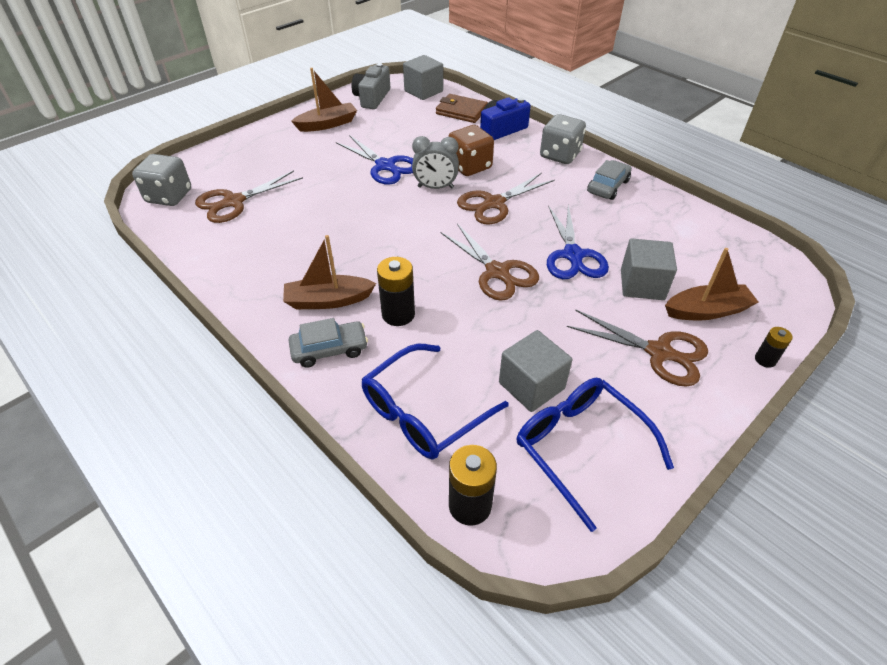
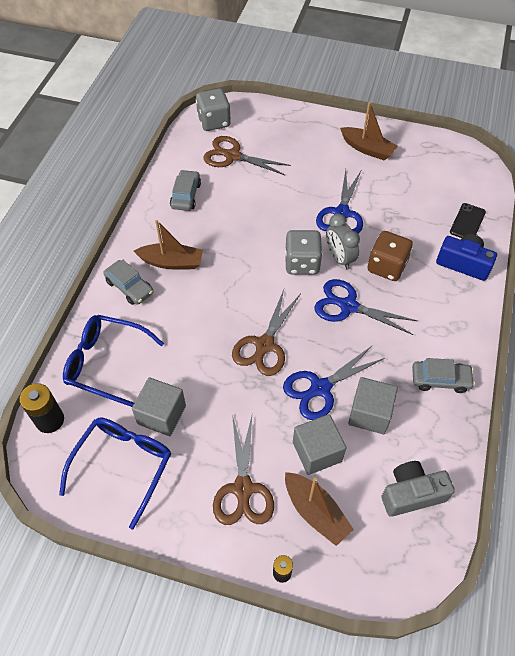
camera: 60 degrees right, 10 degrees up
brown boat [283,235,376,309] -> brown boat turned 135 degrees clockwise [134,220,203,270]
grey camera [352,63,390,109] -> grey camera moved to [382,461,455,517]
black battery [377,257,415,326] -> none
grey cube [403,55,443,100] -> grey cube moved to [348,377,398,434]
brown wallet [436,94,488,123] -> black phone [450,203,486,238]
brown scissors [457,173,555,225] -> blue scissors [314,279,418,335]
grey dice [540,114,586,164] -> grey dice moved to [285,230,322,275]
none -> grey car [170,170,201,211]

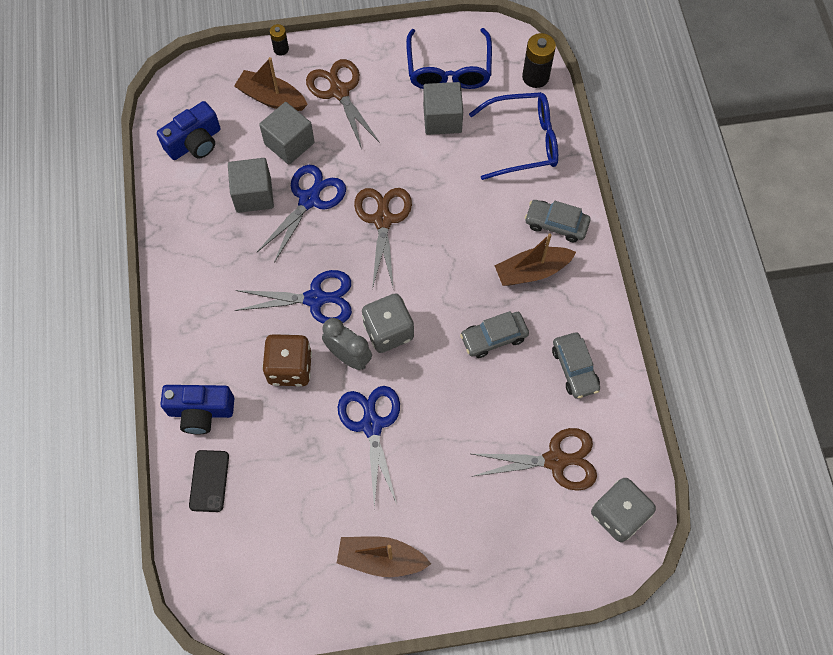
camera: 155 degrees right, 10 degrees up
grey camera [382,461,455,517] -> blue camera [157,101,220,160]
grey car [412,358,475,393] -> grey car moved to [460,311,529,358]

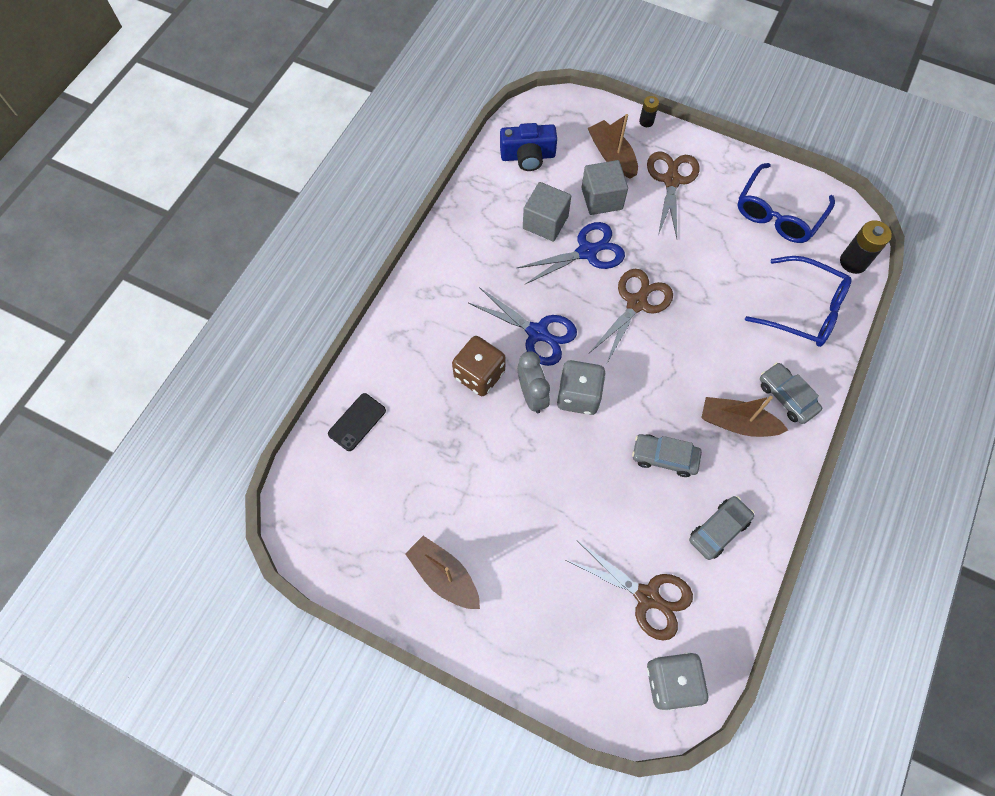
camera: 35 degrees right, 0 degrees up
blue camera [160,385,234,435] -> none
blue scissors [338,386,400,508] -> none
grey cube [423,82,463,135] -> none
grey car [552,332,600,398] -> grey car turned 150 degrees counterclockwise [689,496,754,560]

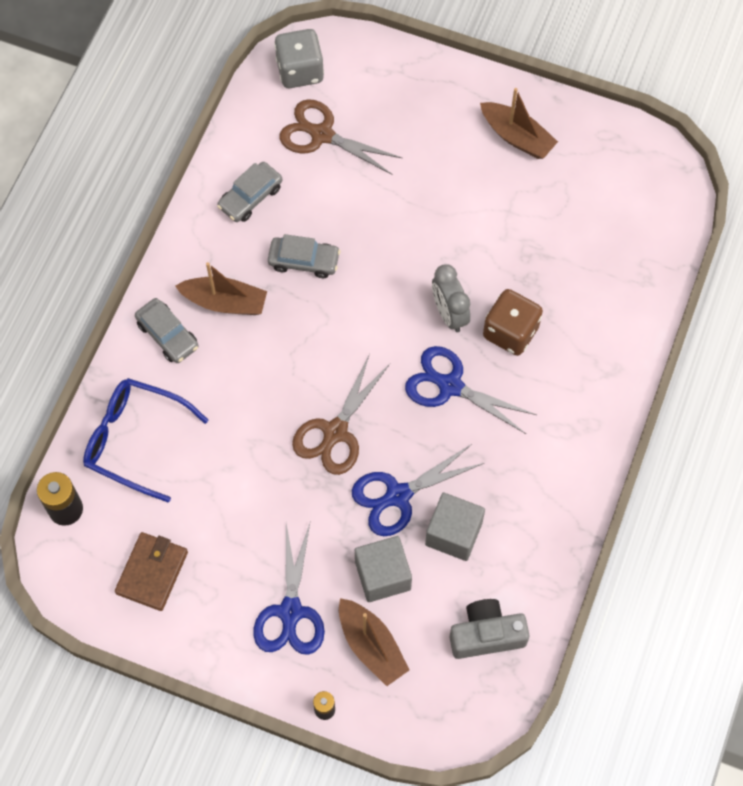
camera: 175 degrees right, 0 degrees up
black phone [328,393,386,451] -> none
blue camera [500,123,557,171] -> grey camera [449,599,529,659]
grey dice [557,360,606,415] -> none
brown scissors [647,151,700,238] -> blue scissors [253,523,325,655]
blue glasses [737,163,835,243] -> brown wallet [115,532,188,611]

